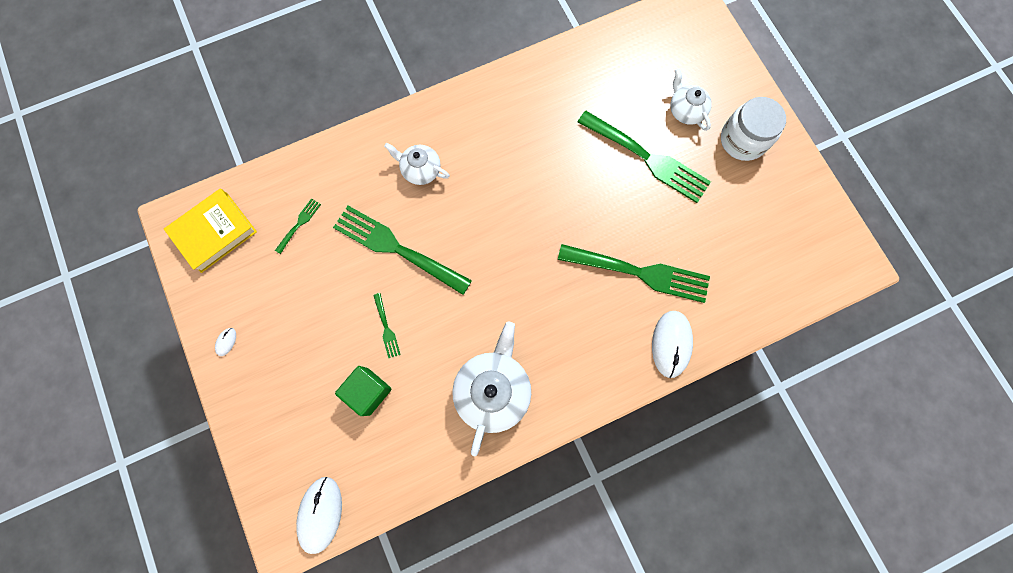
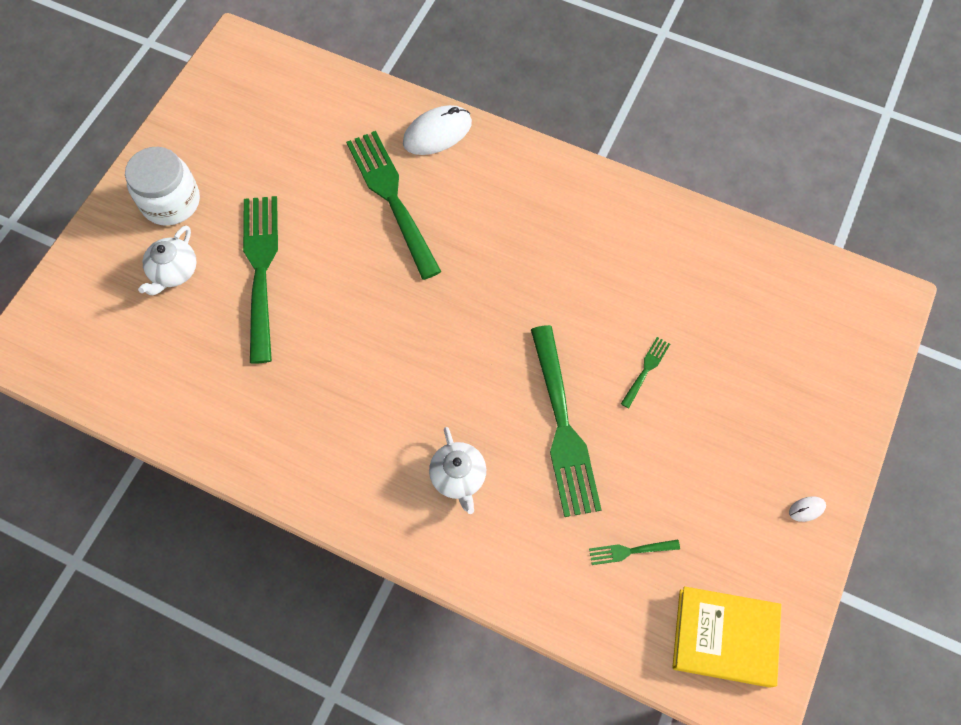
camera: 130 degrees left, 10 degrees down
white mouse [296,477,342,554] -> none
green cube [335,366,392,416] -> none
white teapot [452,322,531,457] -> none

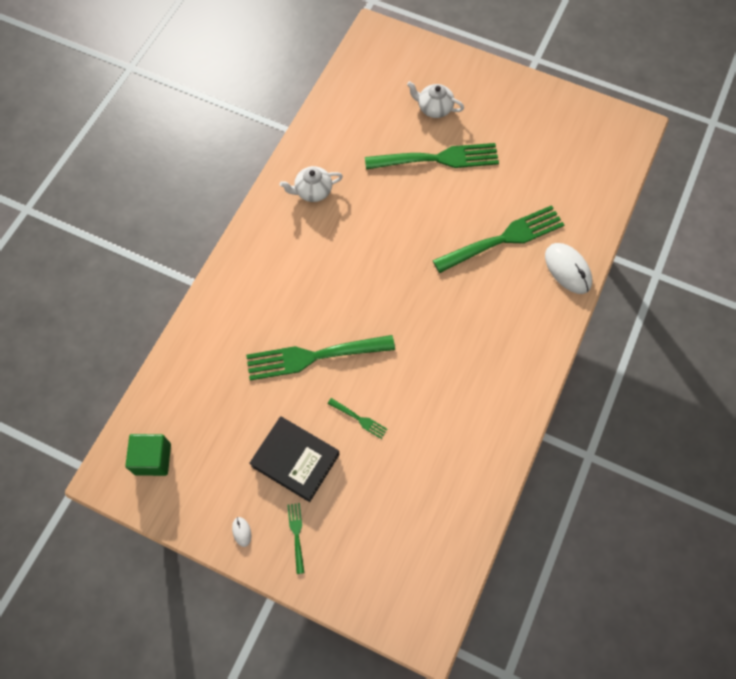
camera: 90 degrees right, 0 degrees up
white jar [125,147,200,226] -> none
white teapot [429,427,486,514] -> white teapot moved to [280,166,343,202]
green fork [589,539,680,565] -> green fork moved to [287,503,304,574]
yellow book [672,586,782,688] -> green cube [125,434,171,476]
none -> black book [249,416,340,502]

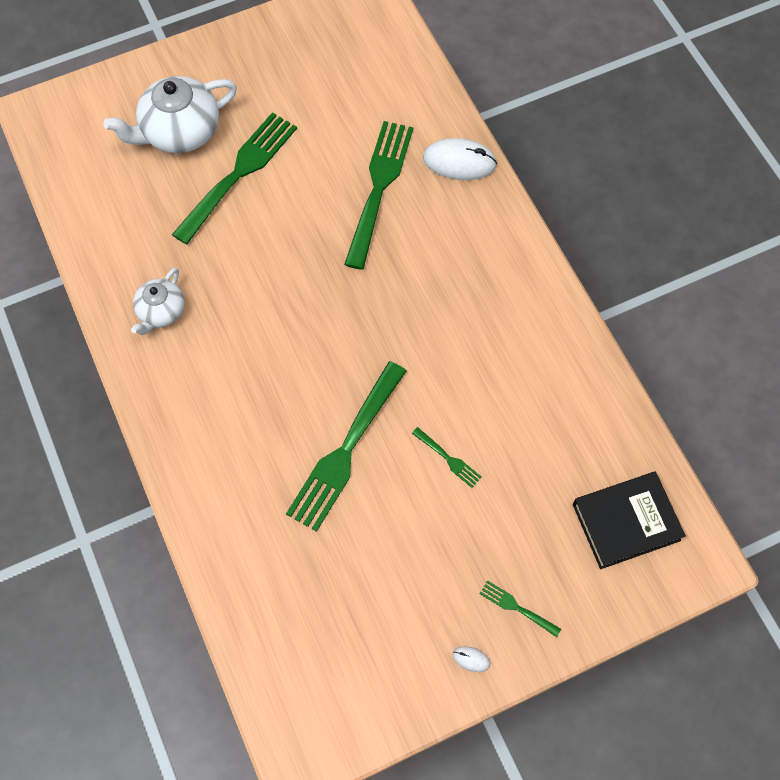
camera: 50 degrees left, 0 degrees up
green cube [125,434,171,476] -> none
black book [249,416,340,502] -> black book moved to [573,472,686,569]
green fork [327,398,388,439] -> green fork turned 60 degrees clockwise [412,427,482,488]
white teapot [407,81,464,118] -> white teapot [103,76,237,153], size x1.72

